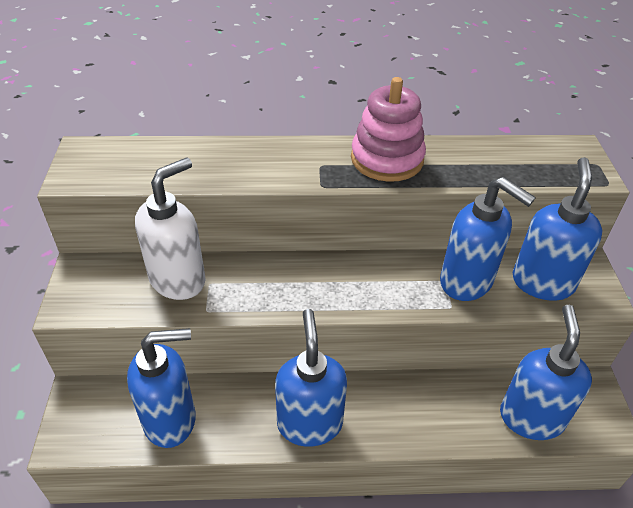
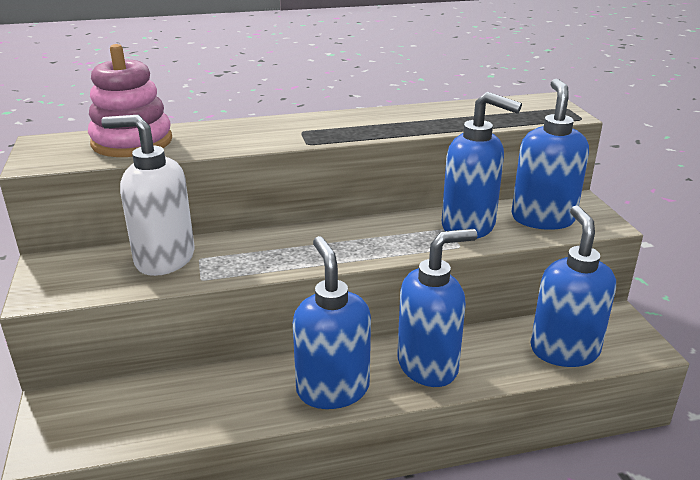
camera: 10 degrees left, 15 degrees down
blue soap dispenser [127,328,196,448] -> blue soap dispenser moved to [397,229,478,387]
white soap dispenser [135,157,206,300] -> white soap dispenser turned 105 degrees counterclockwise [101,115,195,276]
pink stacking toy [351,77,426,182] -> pink stacking toy moved to [88,44,172,157]

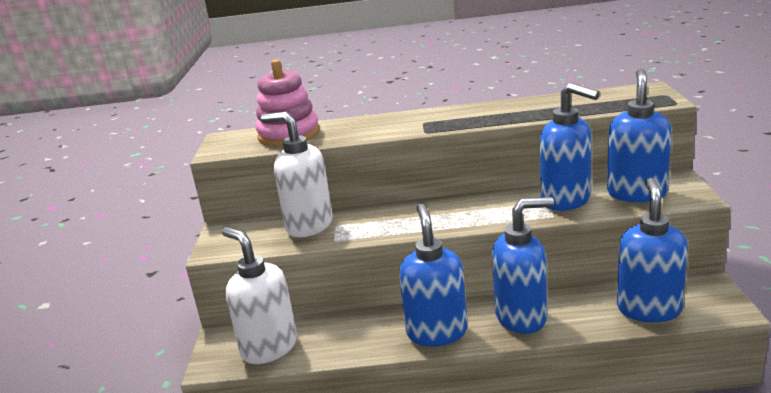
camera: 15 degrees right, 5 degrees down
none -> white soap dispenser [222,227,297,364]

